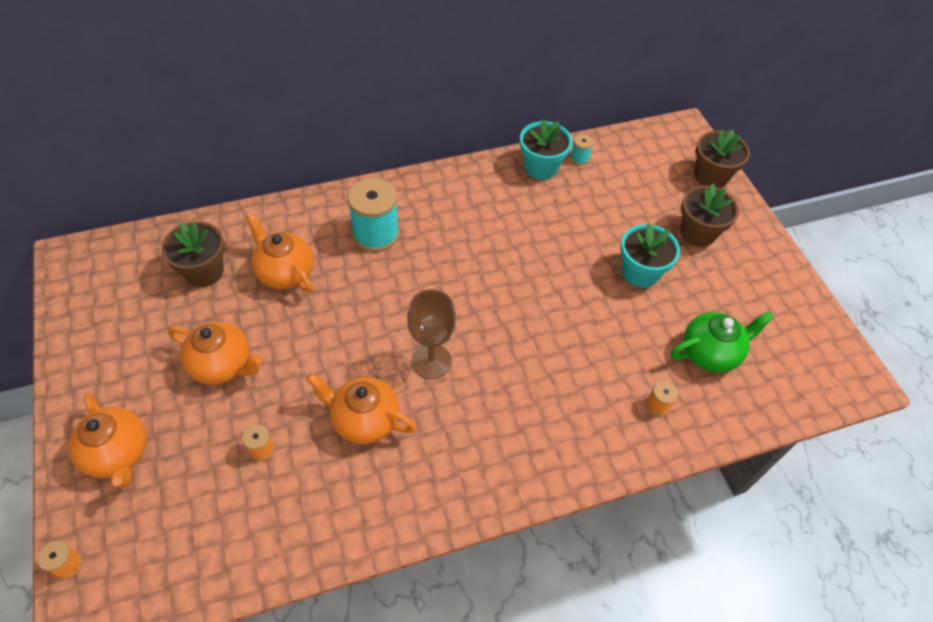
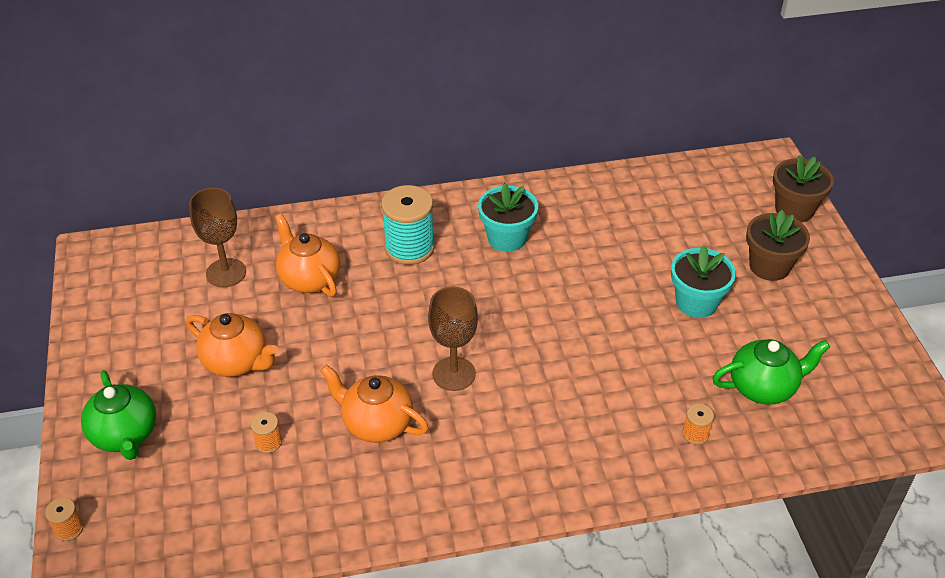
camera: 10 degrees right, 10 degrees down
orange teapot [68,393,147,488] -> green teapot [81,370,156,460]
brown flower pot [161,222,225,287] -> brown goblet [189,188,246,287]
turquoise flower pot [520,119,572,180] -> turquoise flower pot moved to [478,183,538,252]
turquoise spool [570,134,594,165] -> none

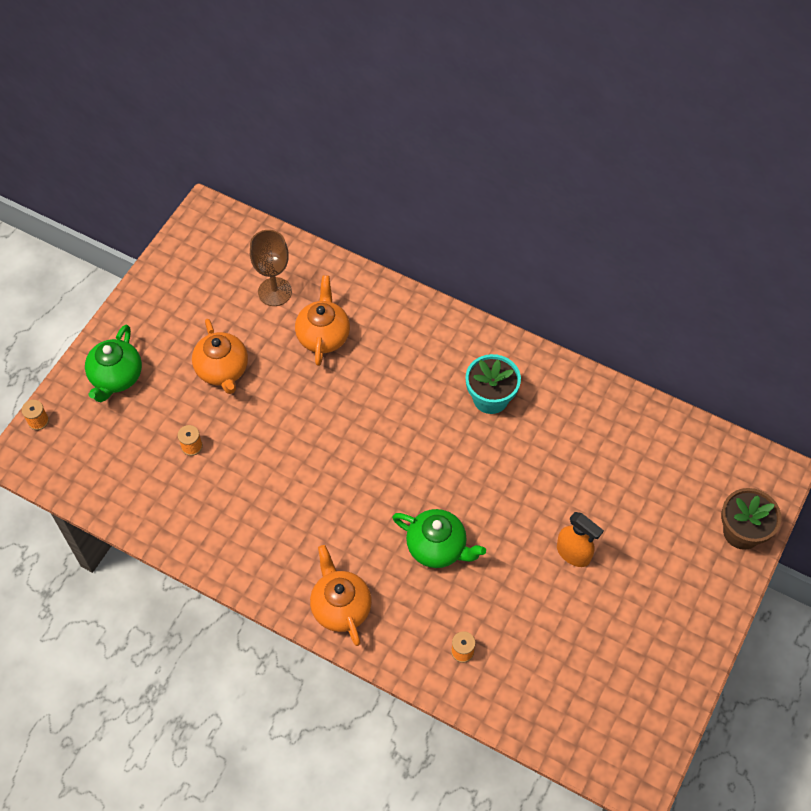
camera: 40 degrees right, 15 degrees up
orange teapot [320,365,429,443] -> orange teapot moved to [310,545,372,646]
turquoise spool [381,185,435,265] -> none
brown goblet [428,286,478,391] -> none
turquoise flower pot [671,245,736,318] -> orange spray bottle [557,512,604,567]
green teapot [713,339,830,405] -> green teapot moved to [392,509,486,568]
brown flower pot [746,210,810,281] -> none

